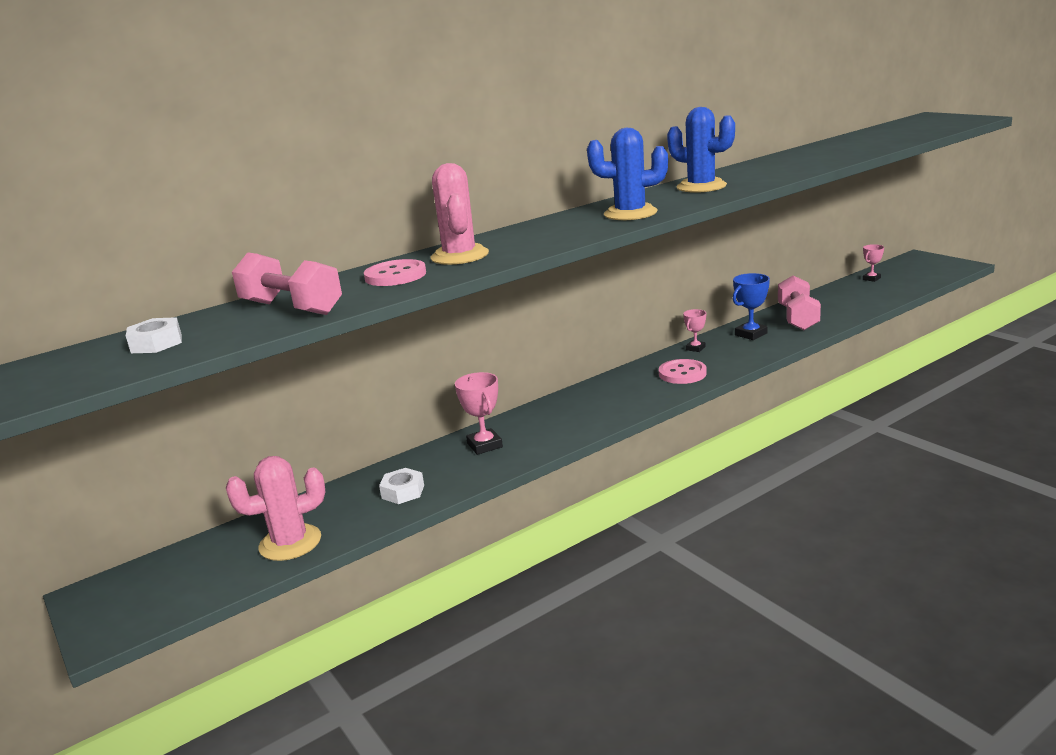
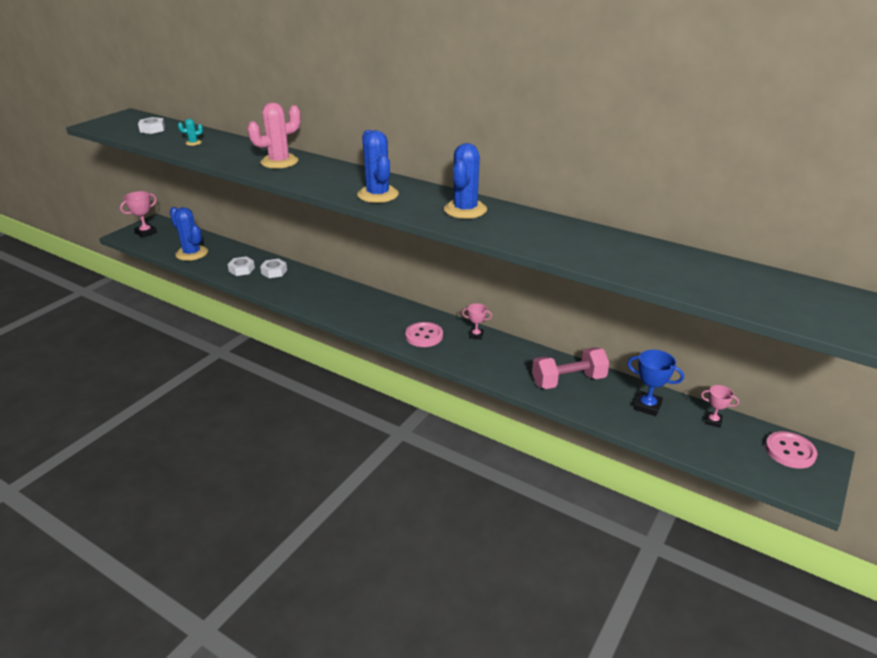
camera: 65 degrees right, 10 degrees up
pink cactus [226,456,325,561] -> blue cactus [170,207,208,261]
pink dumbbell [232,252,342,315] -> turquoise cactus [178,119,203,146]
pink button [364,259,426,286] -> pink button moved to [765,431,817,469]
pink trophy [455,372,503,455] -> pink trophy moved to [120,191,157,238]
blue trophy [733,273,770,340] -> blue trophy moved to [627,350,684,416]
none -> white nut [260,259,287,278]

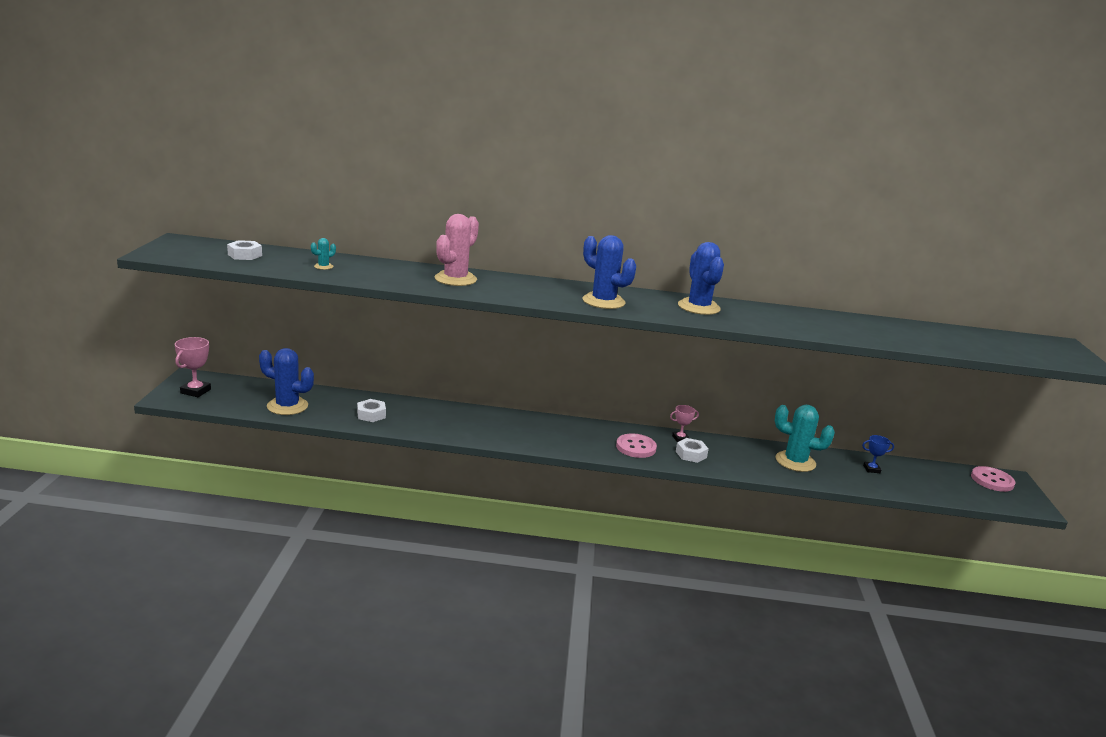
camera: 30 degrees left, 10 degrees down
white nut [260,259,287,278] -> white nut moved to [676,438,709,463]
pink dumbbell [532,347,610,389] -> turquoise cactus [775,405,835,472]
blue trophy [627,350,684,416] -> blue trophy [862,435,894,473], size x0.63
pink trophy [701,385,739,428] -> none

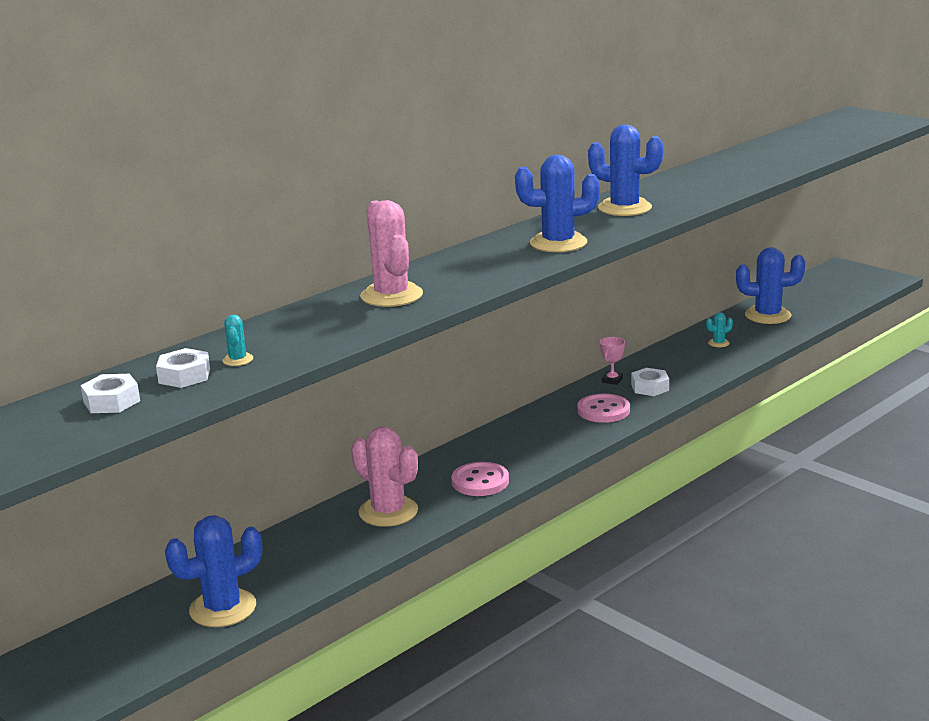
camera: 45 degrees left, 0 degrees up
pink trophy [175,337,211,397] -> none
white nut [357,399,386,422] -> white nut moved to [156,348,210,388]
turquoise cactus [775,405,835,472] -> turquoise cactus [706,312,733,347], size x0.44
blue trophy [862,435,894,473] -> blue cactus [736,247,805,324]
pink button [971,466,1015,492] -> pink button moved to [452,462,509,496]
none -> pink cactus [351,426,418,527]

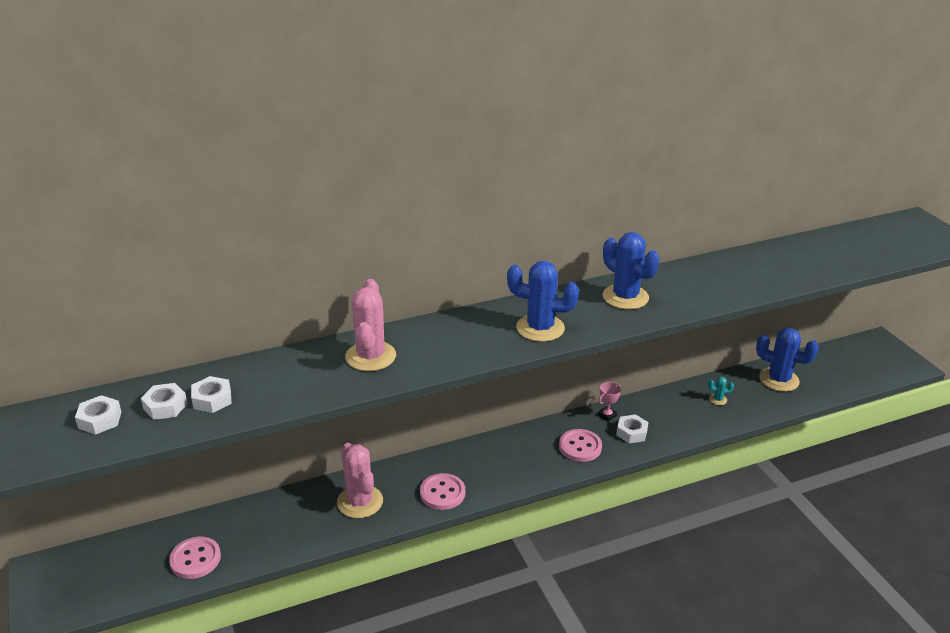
camera: 20 degrees right, 10 degrees up
blue cactus [165,515,262,627] -> pink button [169,537,221,579]
turquoise cactus [222,315,253,366] -> white nut [191,376,232,413]

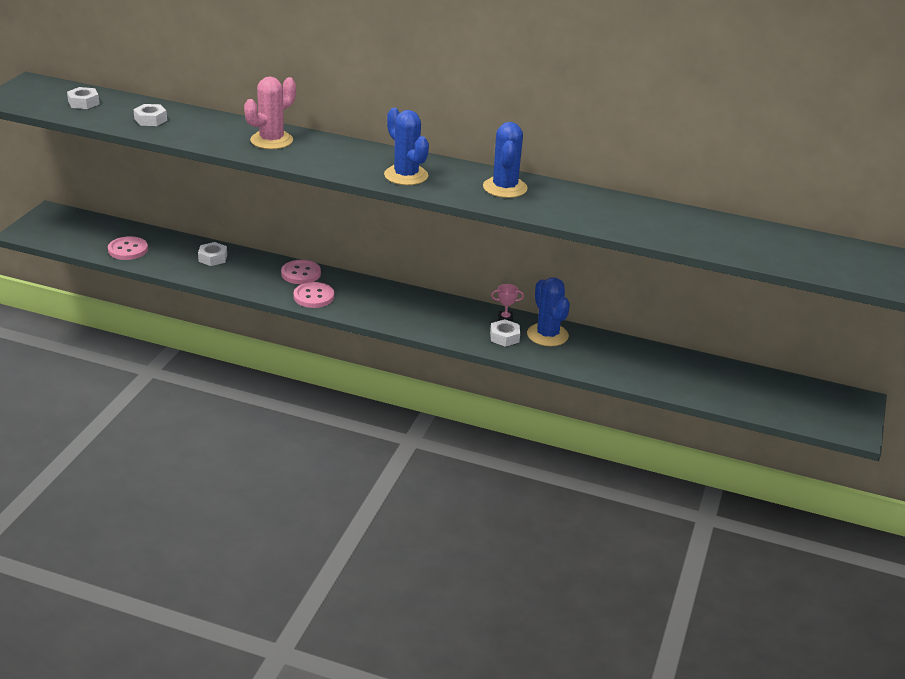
camera: 40 degrees right, 0 degrees up
white nut [141,383,188,420] -> white nut moved to [198,242,227,266]
pink cactus [337,443,383,518] -> none
pink button [559,429,602,462] -> pink button moved to [281,260,321,284]
turquoise cactus [708,377,734,405] -> none
blue cactus [756,328,819,392] -> blue cactus moved to [527,277,570,346]

